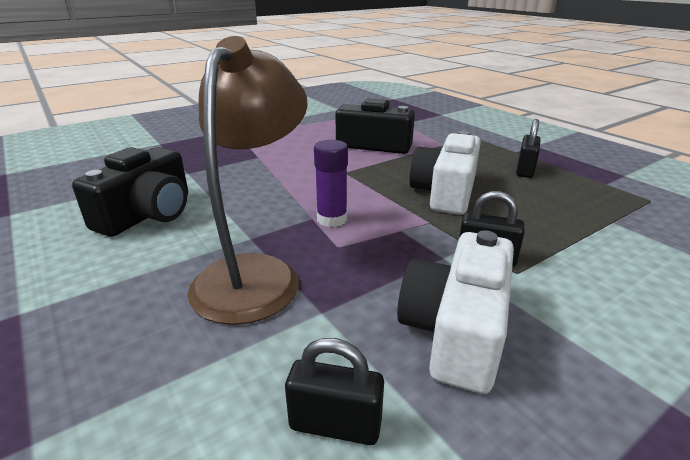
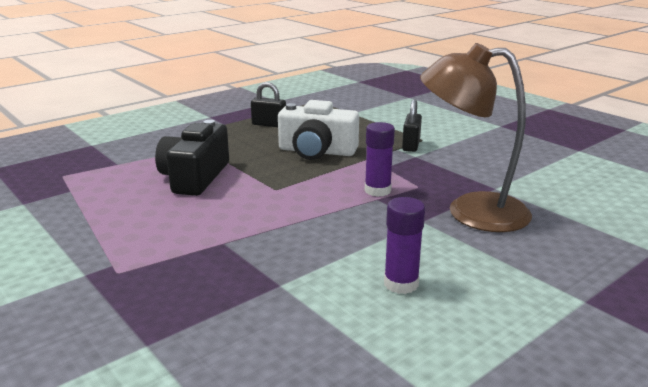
camera: 95 degrees left, 5 degrees down
black camera [72,147,188,237] -> purple glue stick [384,197,425,294]
black padlock [285,338,384,445] -> none
white camera [397,230,514,394] -> none

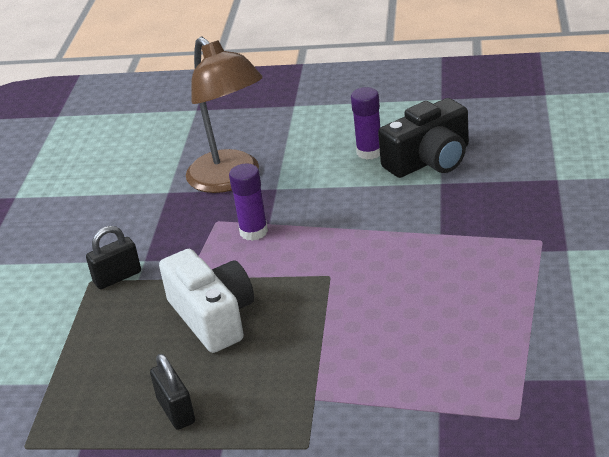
camera: 130 degrees left, 10 degrees up
black camera [155,120,229,196] -> black camera moved to [378,98,469,178]

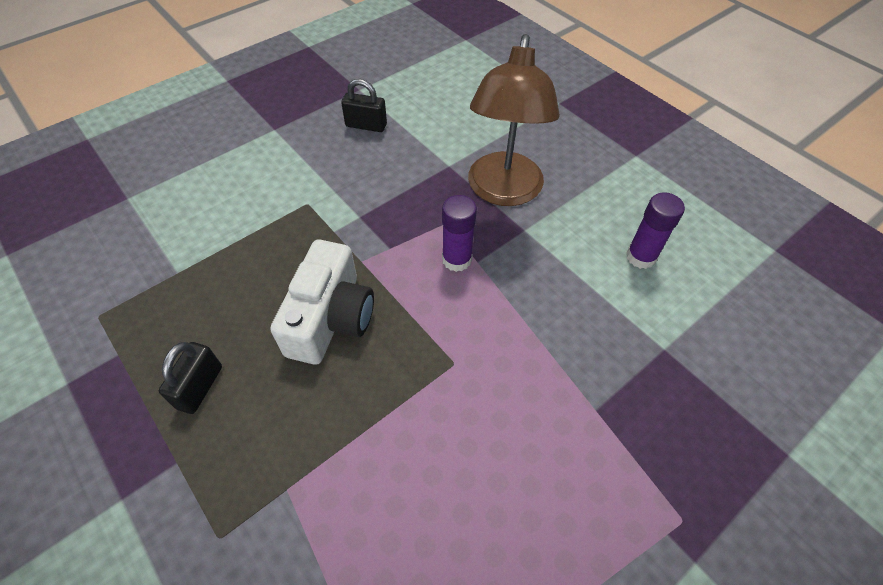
camera: 40 degrees right, 20 degrees up
black padlock [86,226,141,289] -> black padlock moved to [341,79,387,132]
black camera [378,98,469,178] -> none

